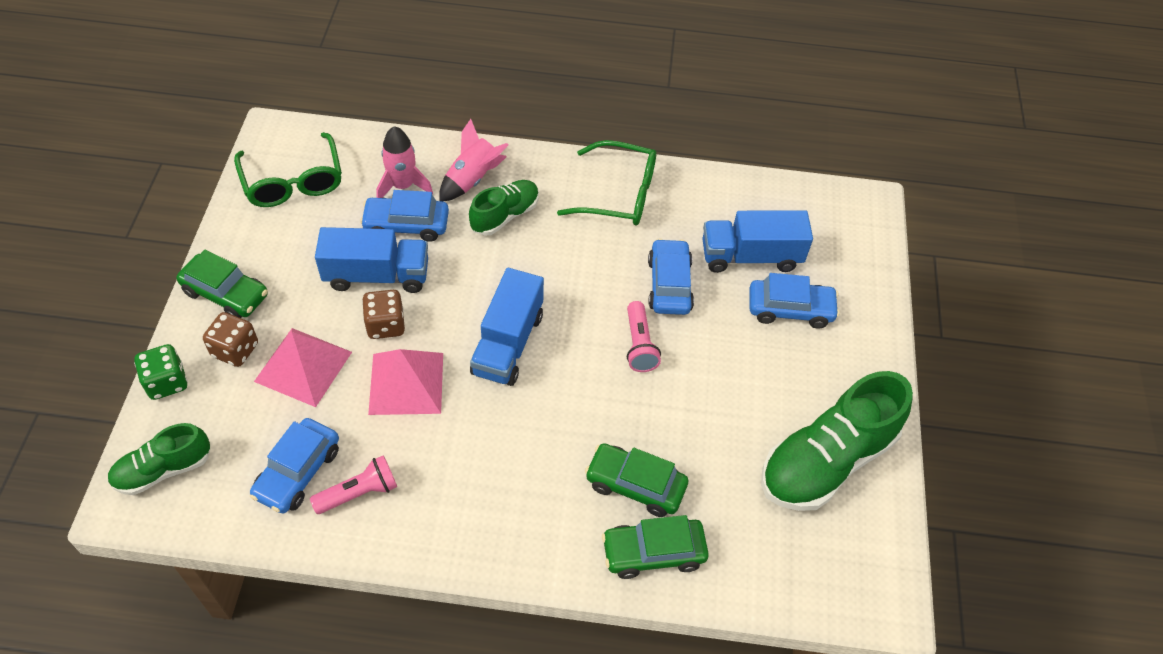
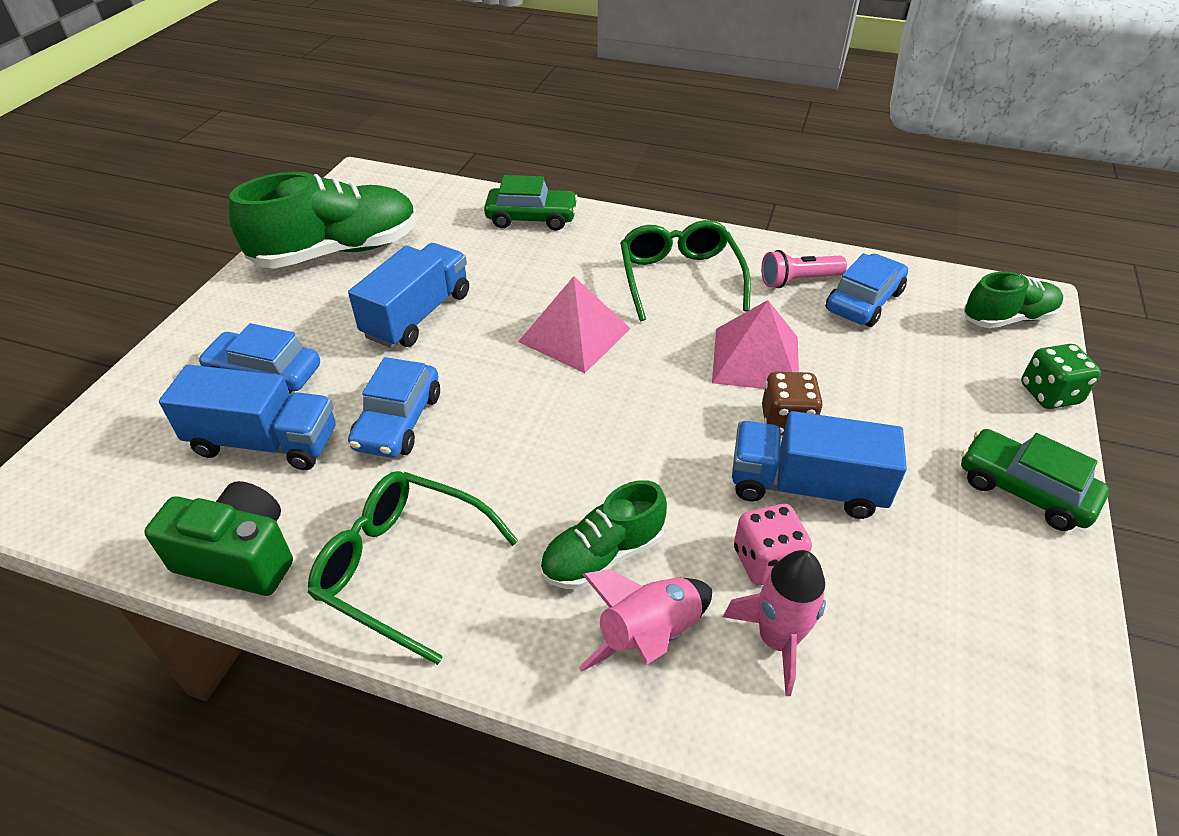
camera: 165 degrees left, 10 degrees down
brown dice [203,312,258,367] -> none
green glasses [234,132,342,207] -> green glasses moved to [620,220,751,321]
pink pyramid [254,328,352,407] -> pink pyramid moved to [518,276,631,373]
blue car [360,190,449,242] -> pink dice [734,504,812,585]
blue truck [470,268,544,386] -> blue truck moved to [348,243,469,348]
green car [585,443,688,517] -> none
pink flashlight [627,301,661,372] -> none
none -> green camera [144,481,293,596]

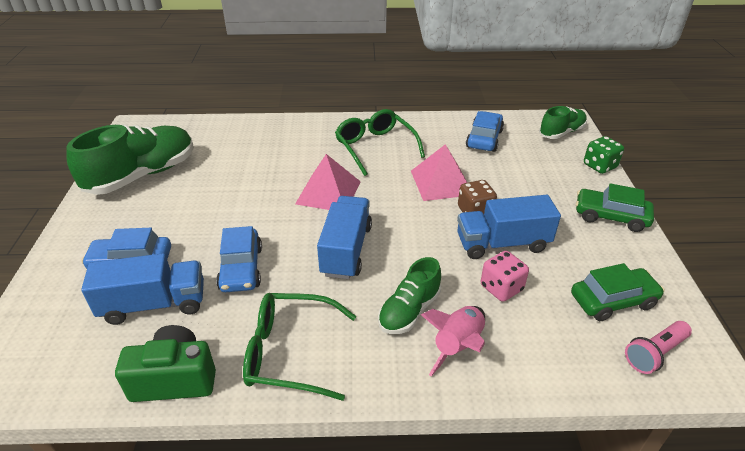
camera: 20 degrees left, 5 degrees down
blue truck [348,243,469,348] -> blue truck moved to [317,196,372,279]
green car [484,175,578,231] -> green car moved to [571,263,665,321]
pink rocket [723,550,826,696] -> none
pink flashlight [761,250,847,288] -> pink flashlight moved to [625,321,692,374]

